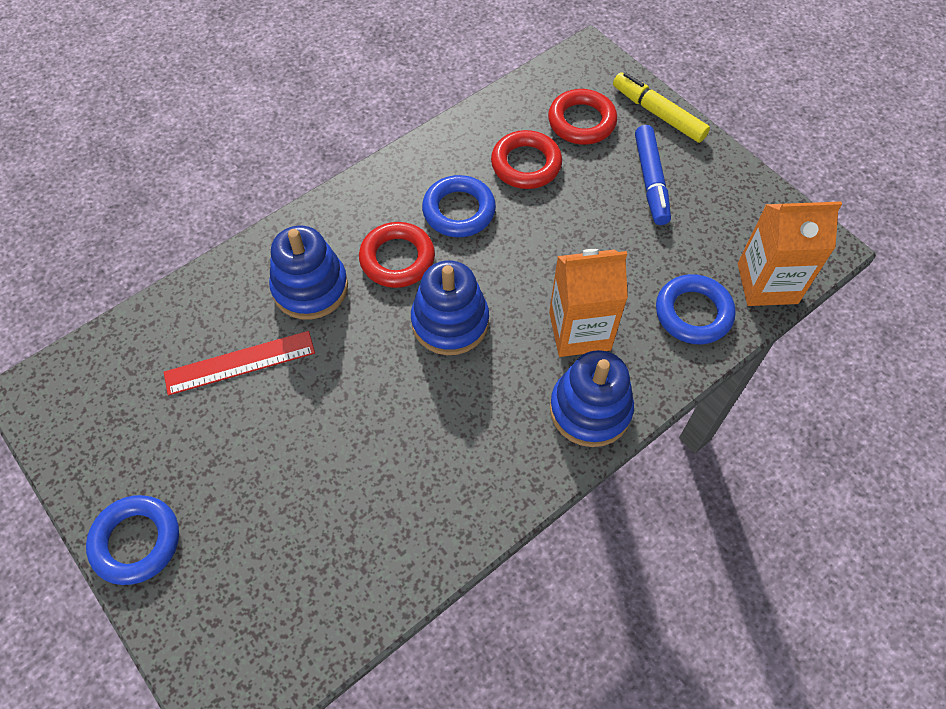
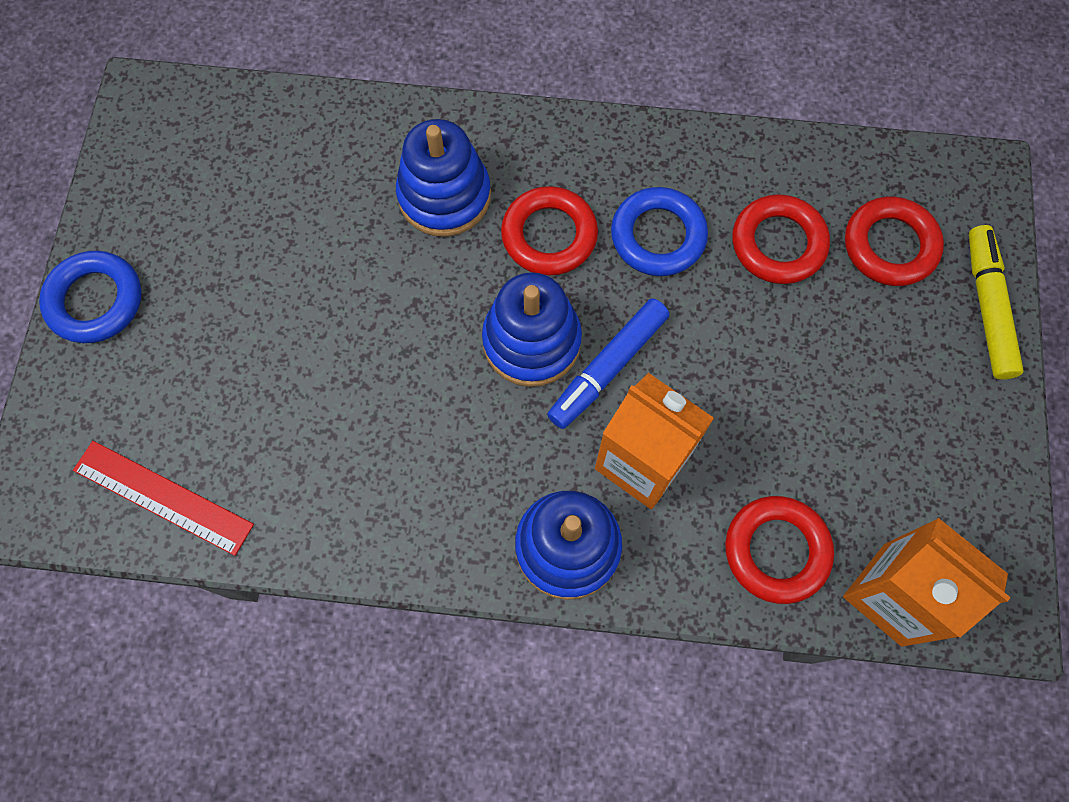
camera: 45 degrees right, 10 degrees up
red ruler [164,331,315,395] -> red ruler moved to [73,441,254,556]
blue marker [635,125,671,225] -> blue marker moved to [547,298,669,429]
blue ring [656,274,736,344] -> red ring [725,496,834,604]

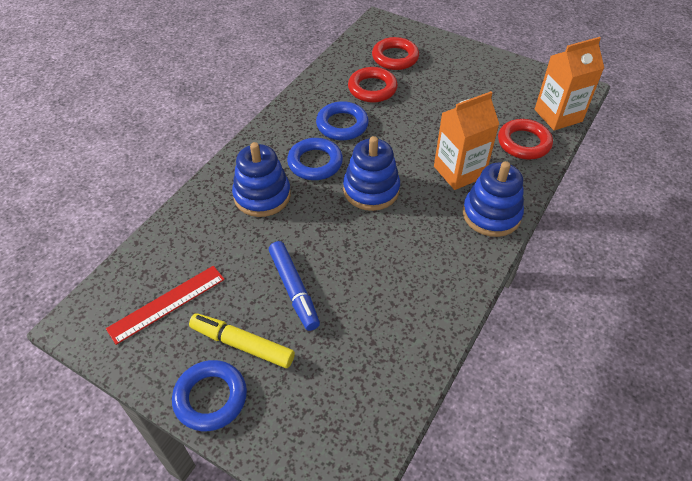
camera: 65 degrees left, 20 degrees down
red ruler [73,441,254,556] -> red ruler moved to [106,266,225,345]
red ring [501,186,598,276] -> blue ring [287,138,343,180]
blue marker [547,298,669,429] -> blue marker moved to [269,241,320,331]
yellow marker [969,225,1024,379] -> yellow marker moved to [189,313,295,368]

